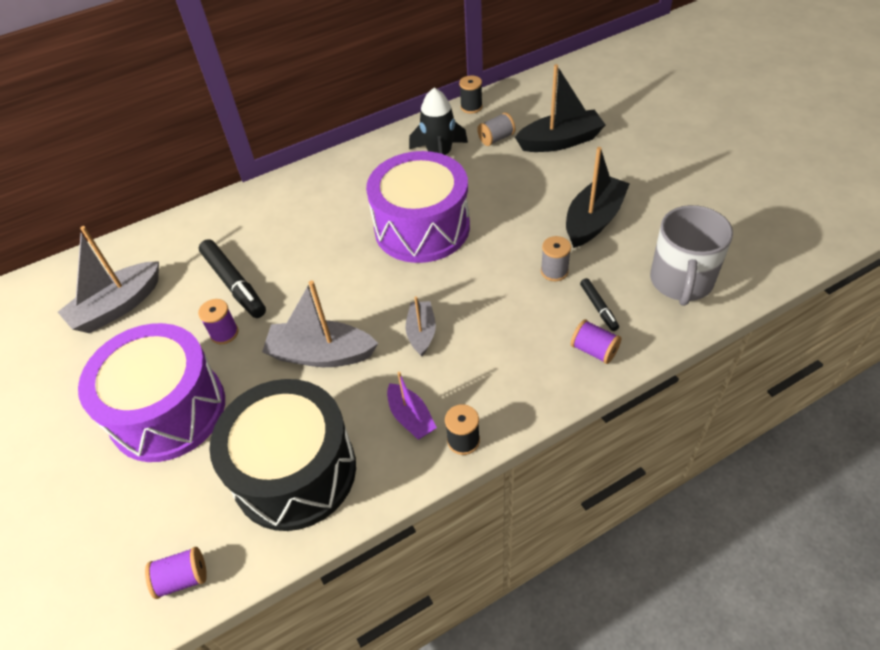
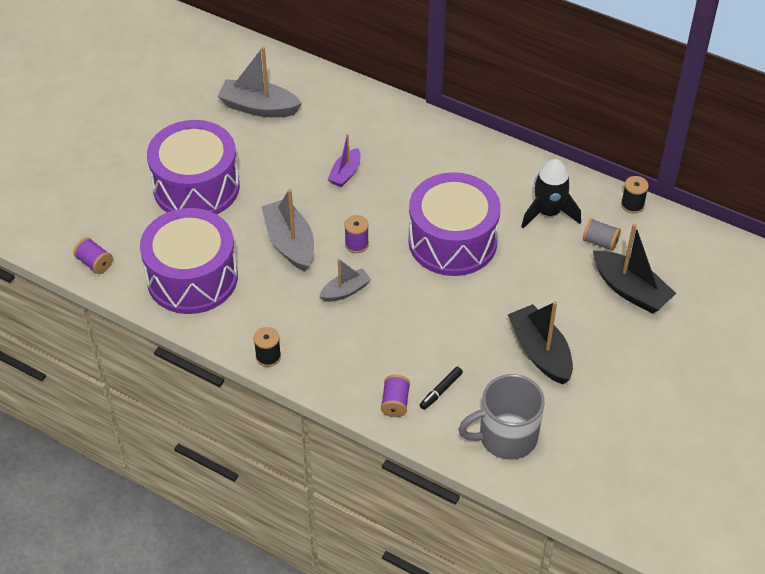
camera: 55 degrees right, 0 degrees up
purple spool [198,299,239,344] -> purple spool moved to [344,215,369,253]
black marker [199,239,266,318] -> none
black drum [209,379,356,531] -> purple drum [140,208,238,314]
purple boat [387,372,437,439] -> purple boat moved to [328,134,361,187]
grey spool [541,236,571,281] -> none
black boat [566,147,630,248] -> black boat turned 120 degrees counterclockwise [508,301,573,384]

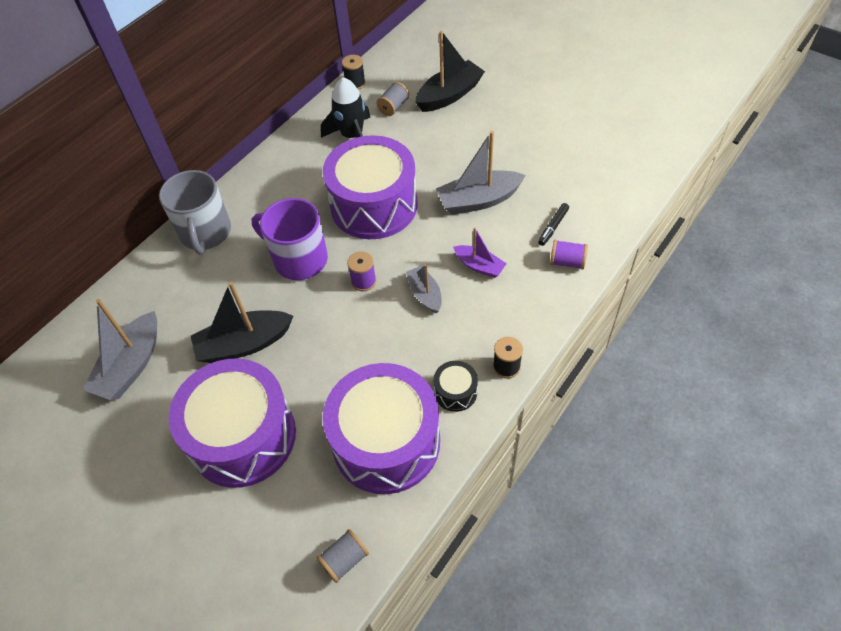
camera: 80 degrees left, 5 degrees up
purple spool [73,238,113,274] -> grey spool [316,529,369,583]
grey boat [261,189,314,272] -> grey boat moved to [436,131,526,215]
purple boat [328,134,361,187] -> purple boat moved to [453,227,507,278]
black marker [420,367,463,410] -> black marker turned 75 degrees clockwise [538,203,569,246]
grey mug [458,374,545,460] -> grey mug moved to [159,170,231,255]
black boat [508,301,573,384] -> black boat moved to [191,282,293,363]
none -> purple mug [251,198,328,280]
none -> black drum [433,361,478,412]

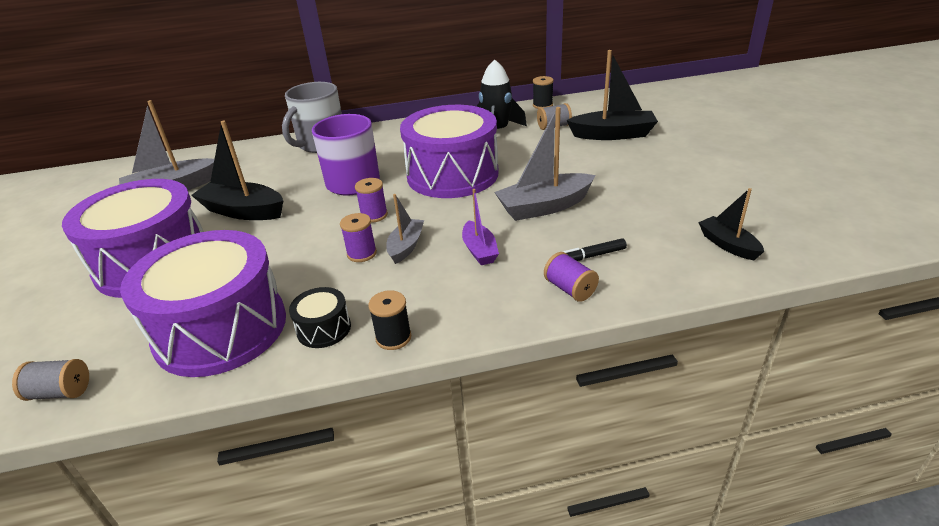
camera: 40 degrees right, 20 degrees down
grey boat [436,131,526,215] -> grey boat turned 45 degrees counterclockwise [494,107,595,221]
none -> purple spool [340,213,377,262]
none -> black boat [698,188,764,260]

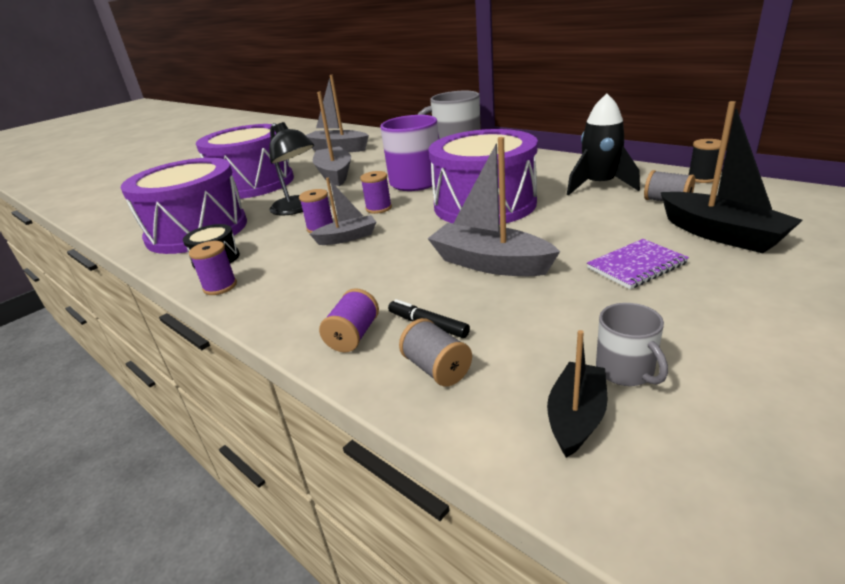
camera: 55 degrees right, 5 degrees down
grey spool [12,359,89,401] -> grey spool moved to [399,318,472,387]
black boat [191,121,283,220] -> grey boat [313,92,351,186]
black spool [368,290,412,350] -> purple spool [189,241,237,295]
purple boat [462,189,499,265] -> none
none -> black lamp [269,122,314,216]
none -> purple notebook [587,239,689,289]
none -> grey mug [596,303,668,386]

